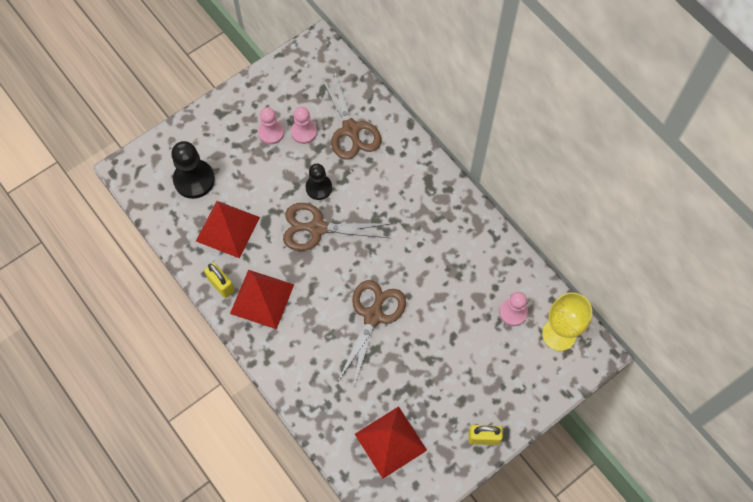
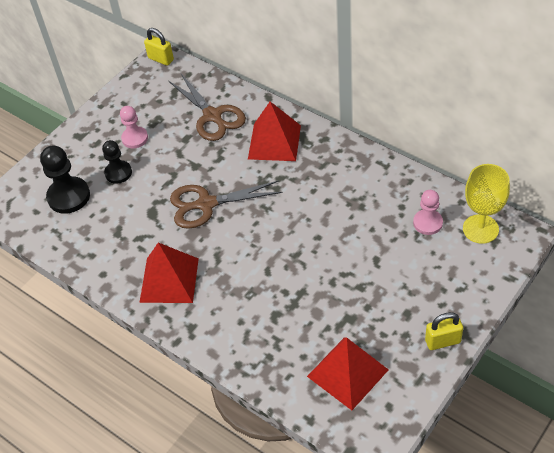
camera: 10 degrees left, 15 degrees down
red pyramid [196,201,260,258] -> red pyramid moved to [248,102,301,161]
yellow padlock [204,263,235,298] -> yellow padlock moved to [144,28,174,66]
pink pawn [291,107,317,144] -> none
black pawn [306,164,332,200] -> black pawn moved to [102,140,132,184]
brown scissors [338,280,406,386] -> none

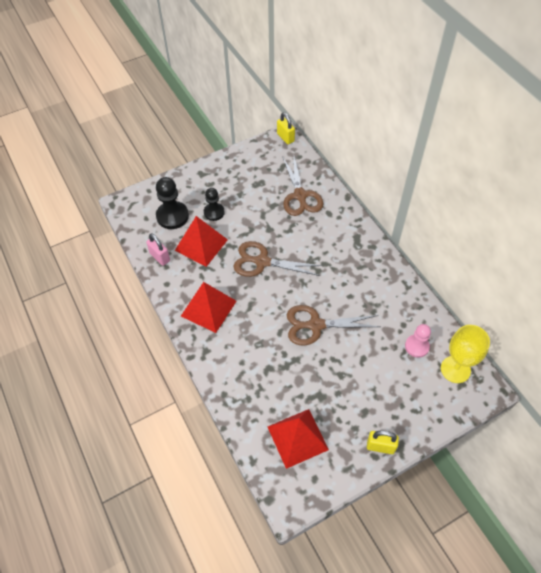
camera: 20 degrees right, 5 degrees up
pink pawn [120,106,148,148] -> none
red pyramid [248,102,301,161] -> red pyramid moved to [175,216,228,267]
none -> pink padlock [146,234,170,266]
none -> brown scissors [287,305,380,346]

